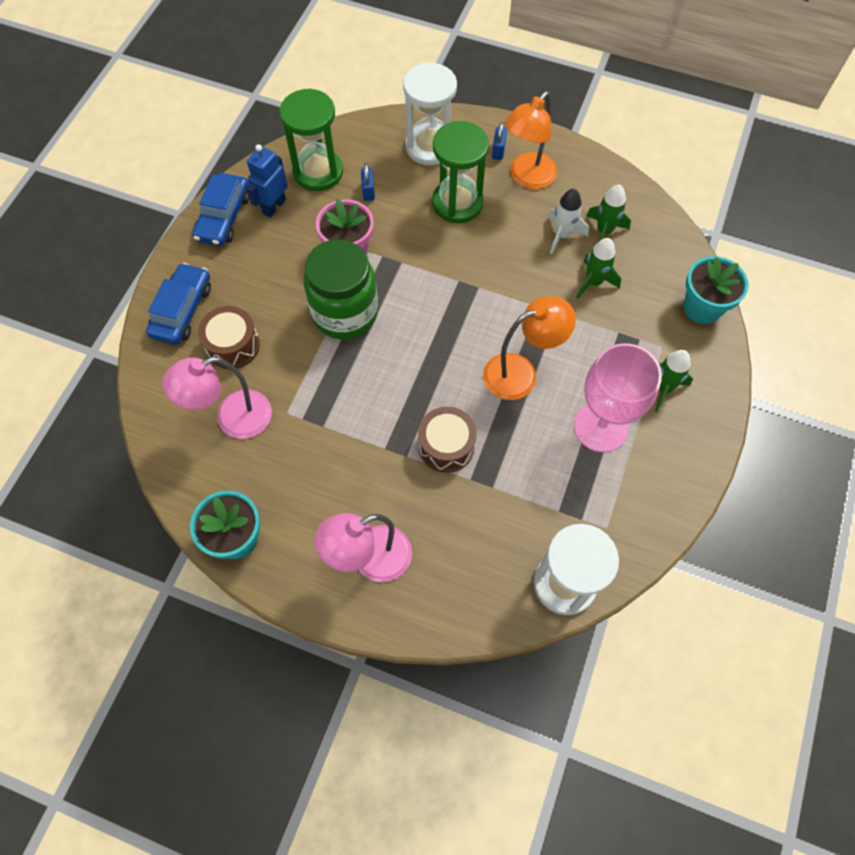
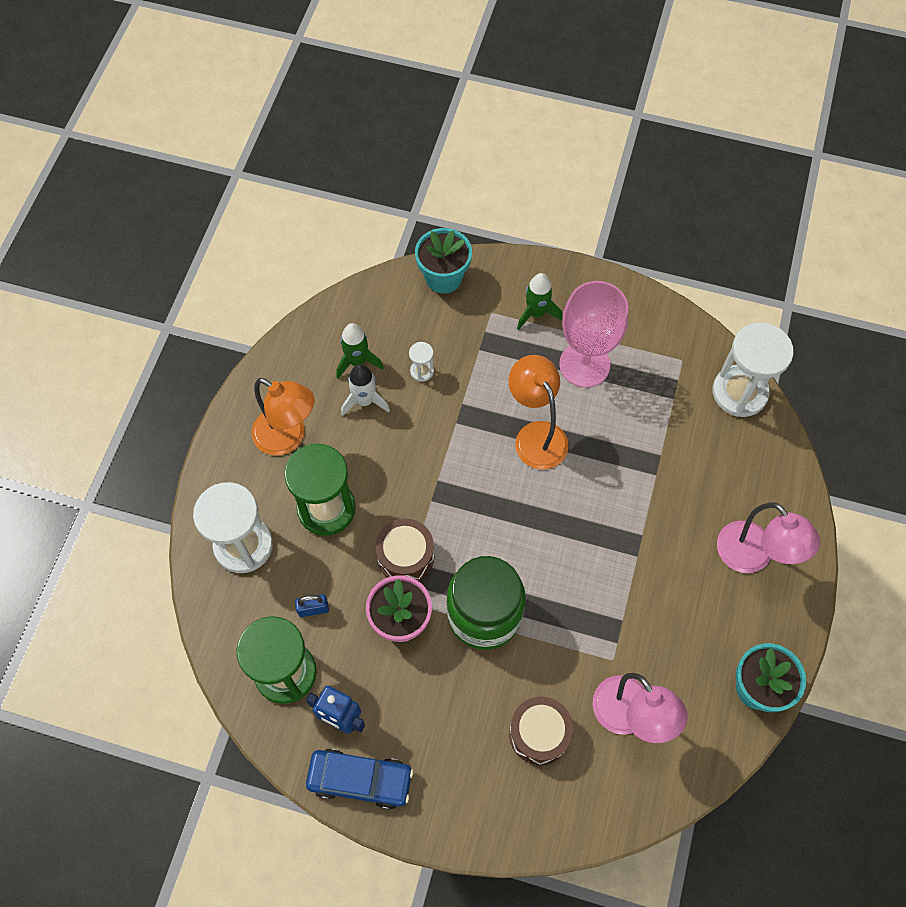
camera: 95 degrees left, 0 degrees up
blue car [146,263,211,345] -> none
brown drum [418,407,477,473] -> brown drum moved to [375,519,434,581]
blue padlock [492,121,507,160] -> none
green rocket [576,238,621,299] -> white hourglass [409,342,434,382]

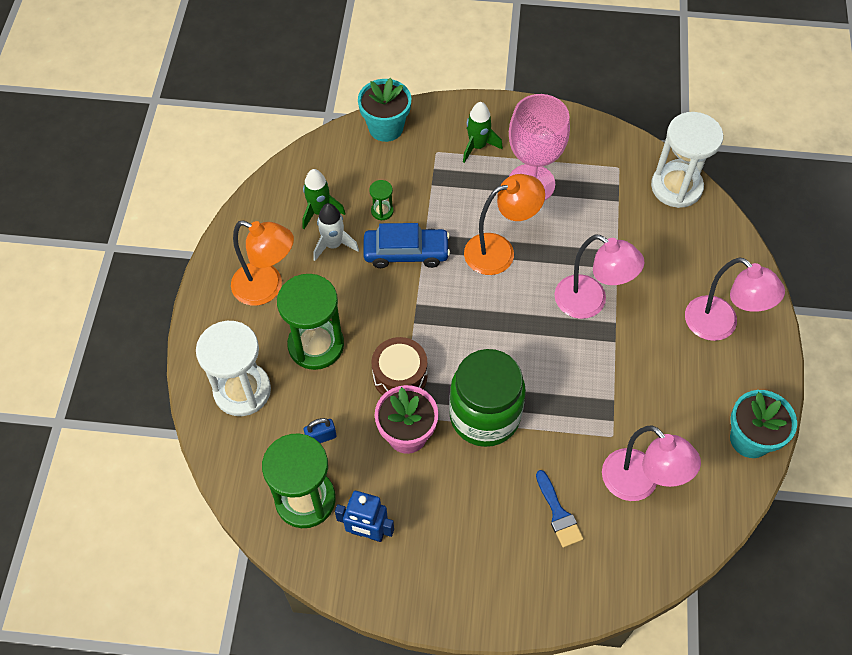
camera: 10 degrees left, 5 degrees down
blue car [306,749,414,810] -> blue car moved to [363,223,450,268]
white hourglass [409,342,434,382] -> green hourglass [369,180,394,220]
orange lamp [508,355,569,470] -> orange lamp turned 105 degrees clockwise [464,174,545,275]
brown drum [509,697,573,765] -> blue brush [536,470,583,548]
none -> pink lamp [555,235,644,319]

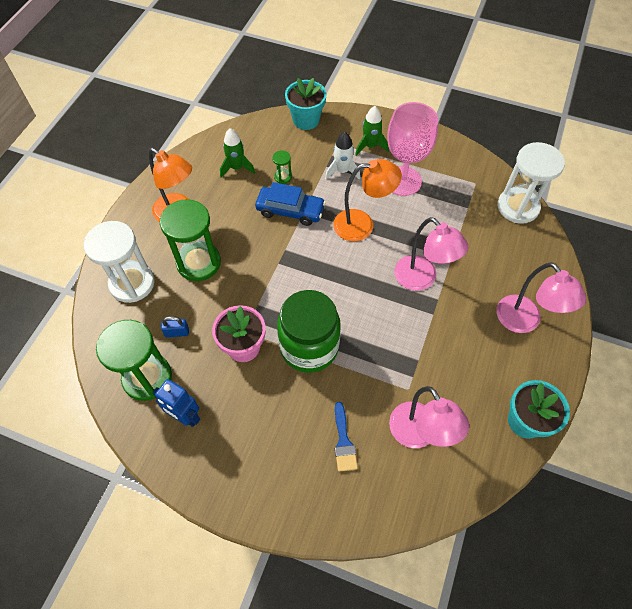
camera: 15 degrees right, 0 degrees up
white rocket [313,203,359,261] -> white rocket moved to [325,132,360,180]
brown drum [371,337,427,395] -> none

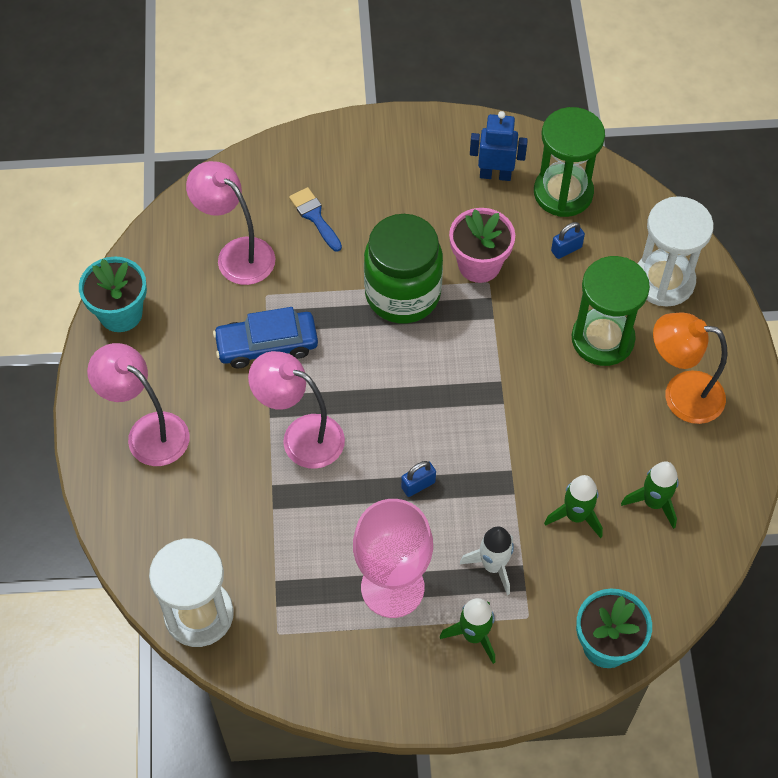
camera: 155 degrees right, 0 degrees up
blue car [255,182,326,226] -> blue car moved to [213,307,318,368]
green hourglass [272,150,292,184] -> green rocket [544,475,603,538]
orange lamp [333,159,402,241] -> blue padlock [401,461,436,497]

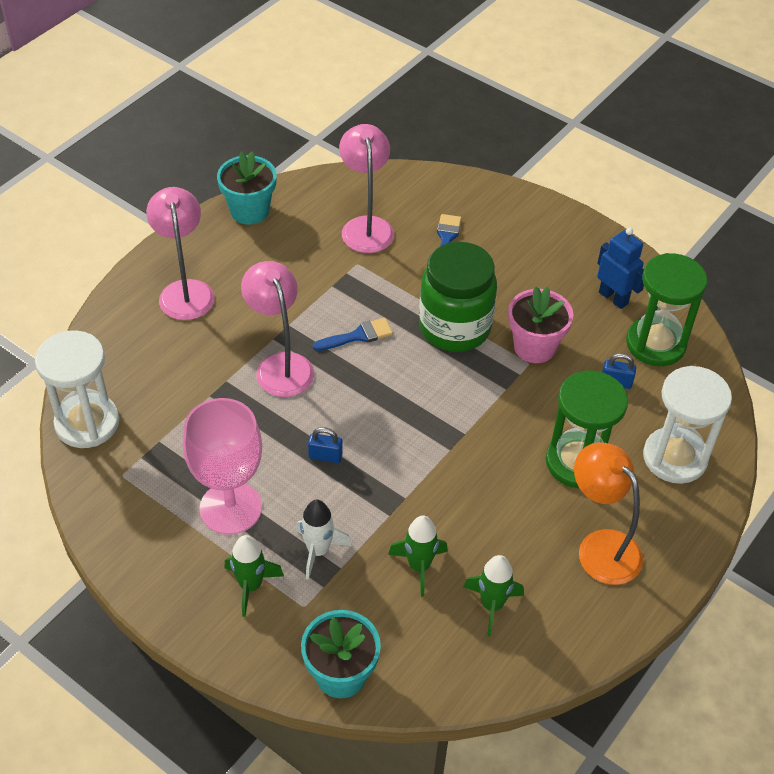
camera: 40 degrees right, 10 degrees down
blue car [213,307,318,368] -> none
none -> blue brush [313,318,393,351]

